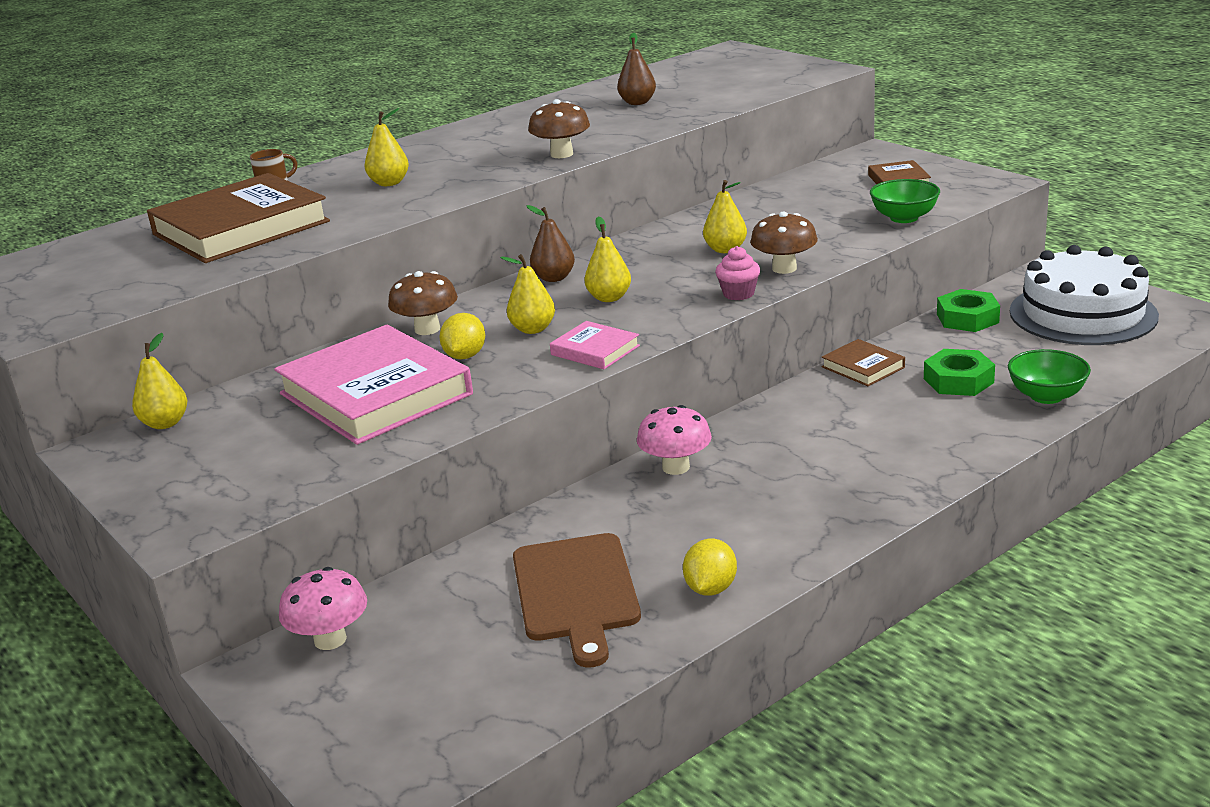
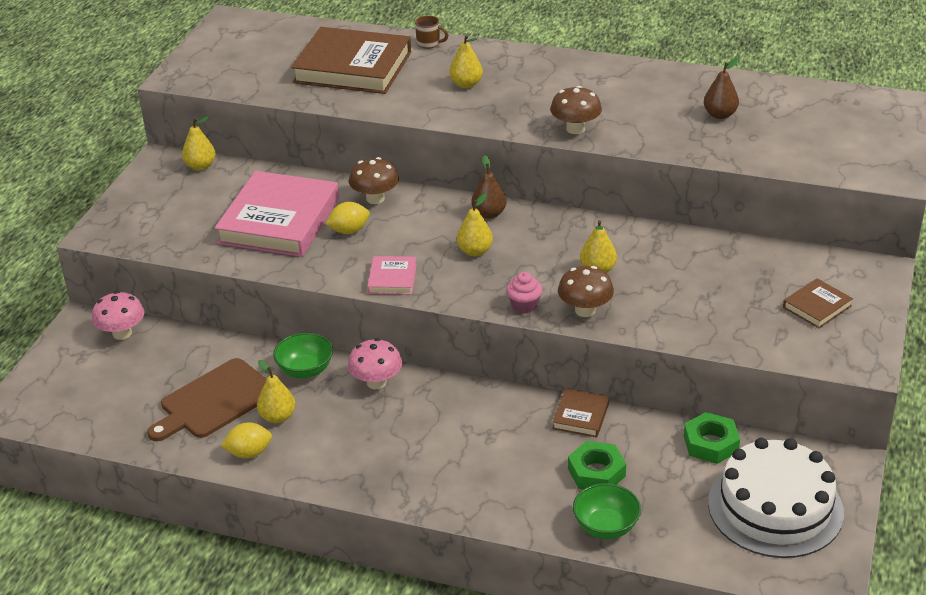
camera: 55 degrees right, 10 degrees up
yellow pear [500,254,555,334] -> yellow pear moved to [257,360,296,423]
green bowl [870,179,940,223] -> green bowl moved to [273,333,333,378]

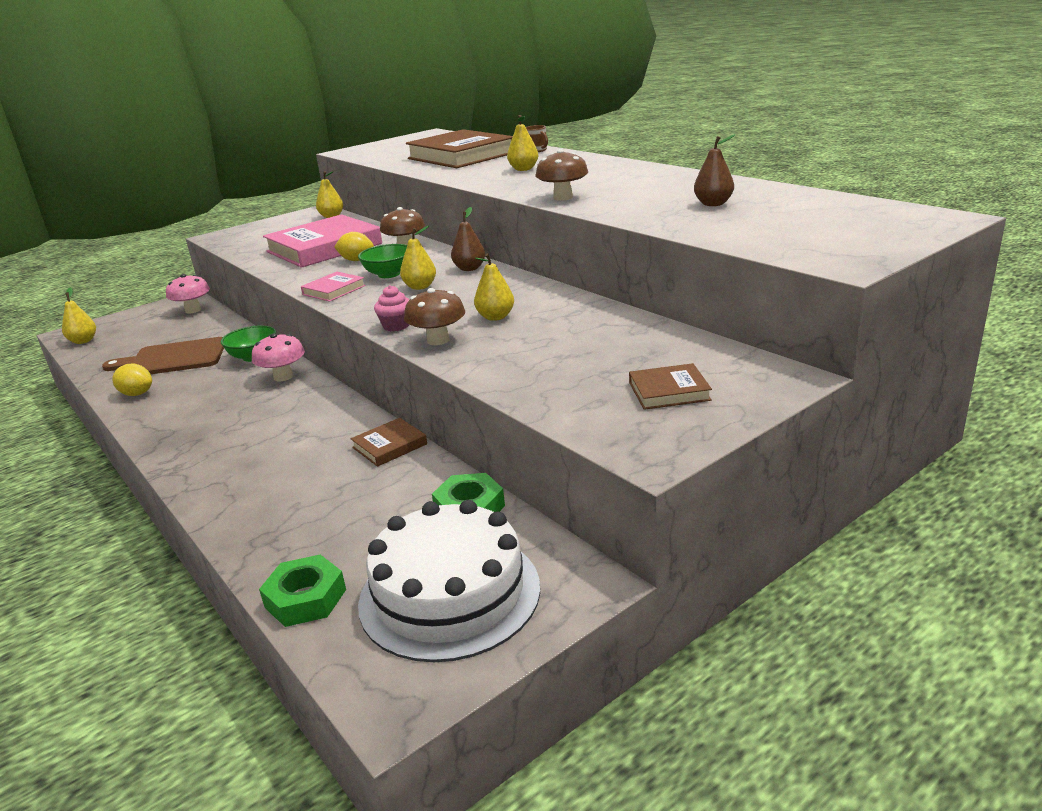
camera: 35 degrees right, 10 degrees down
yellow pear [257,360,296,423] -> yellow pear moved to [62,288,96,344]
green nut [568,441,626,489] -> green nut moved to [259,554,346,627]
green bowl [573,483,641,539] -> green bowl moved to [358,244,407,278]

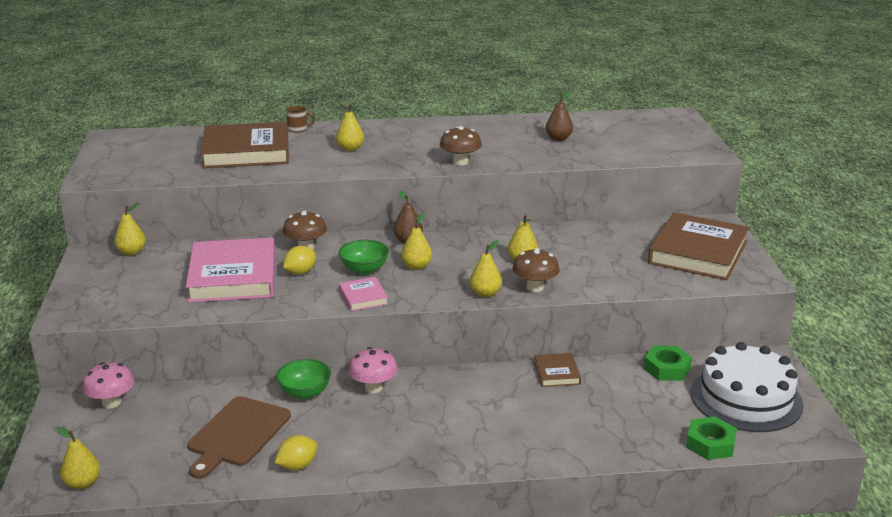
camera: 60 degrees left, 0 degrees up
pink cupcake [374,285,410,331] -> yellow pear [470,240,502,297]
brown book [629,363,712,410] -> brown book [648,212,749,280], size x2.18

